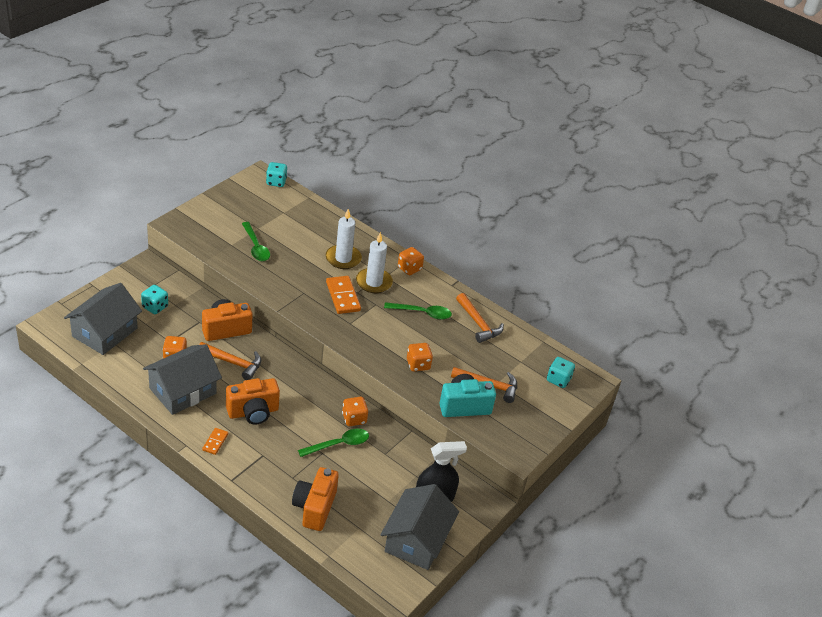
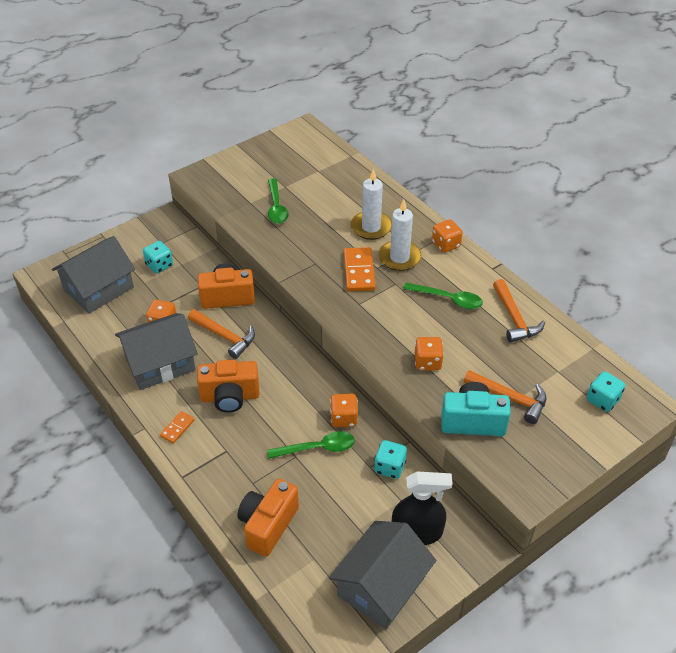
camera: 20 degrees right, 5 degrees up
turquoise dice [266,162,287,187] -> turquoise dice moved to [374,440,407,479]

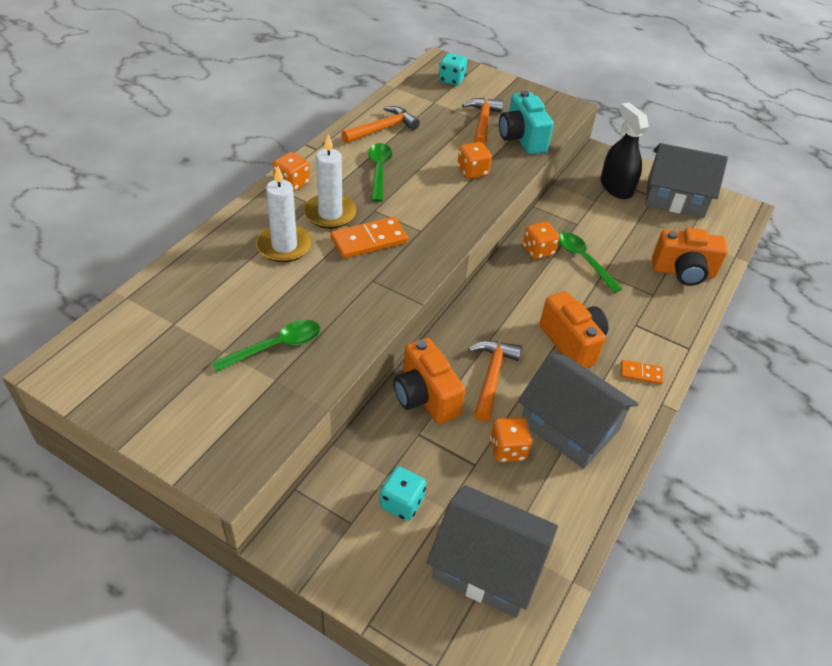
camera: 115 degrees left, 0 degrees up
turquoise dice [374,440,407,479] -> none

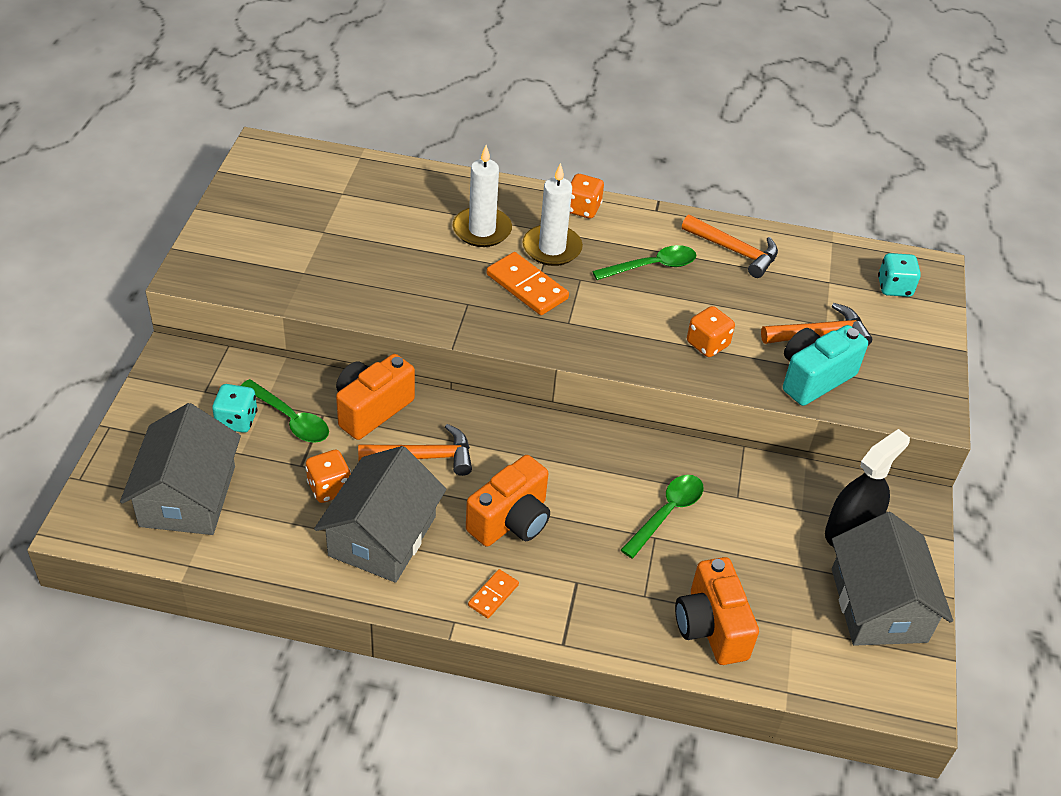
camera: 70 degrees right, 0 degrees up
green spoon [212,320,320,372] -> green spoon moved to [241,379,329,443]
orange dice [523,222,560,259] -> none
orange domino [621,360,663,384] -> orange domino turned 45 degrees clockwise [468,569,519,618]

